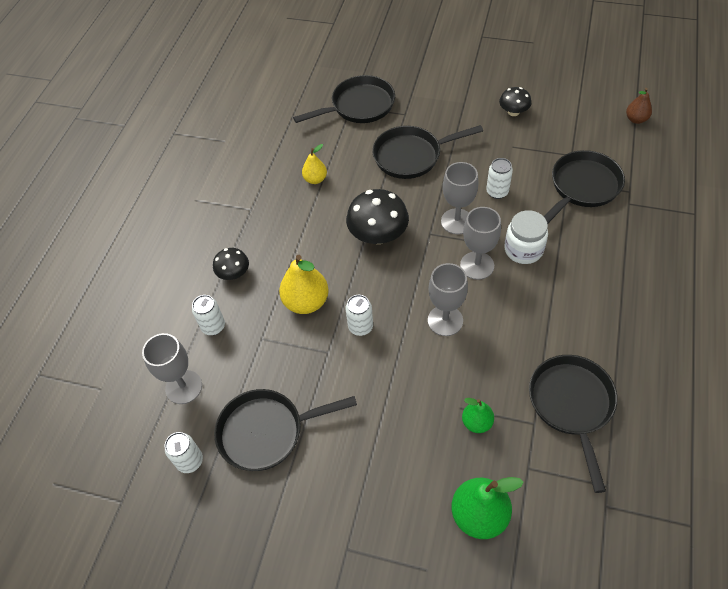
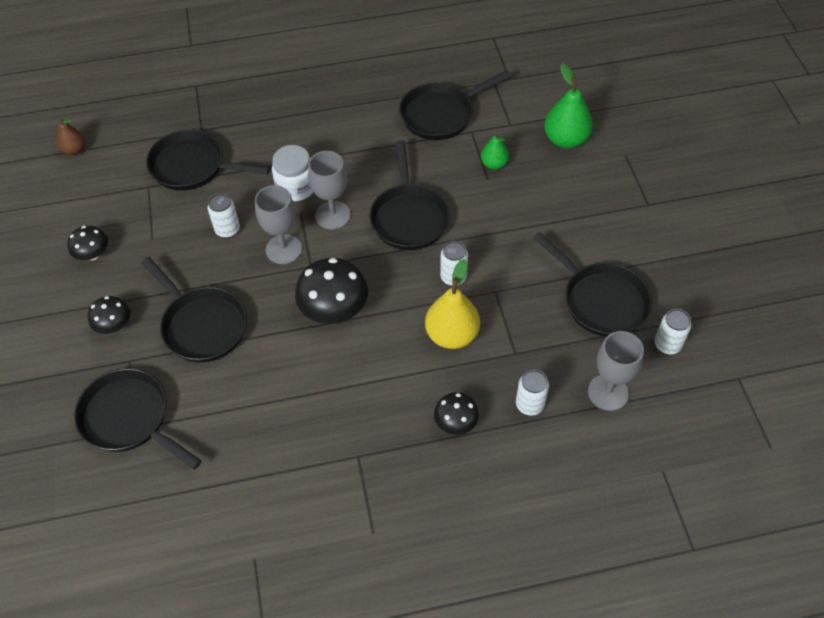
camera: 120 degrees left, 0 degrees up
yellow pear [302,144,327,184] -> none
grey goblet [428,263,468,336] -> black pan [370,140,450,250]
none -> black mushroom [88,296,130,334]

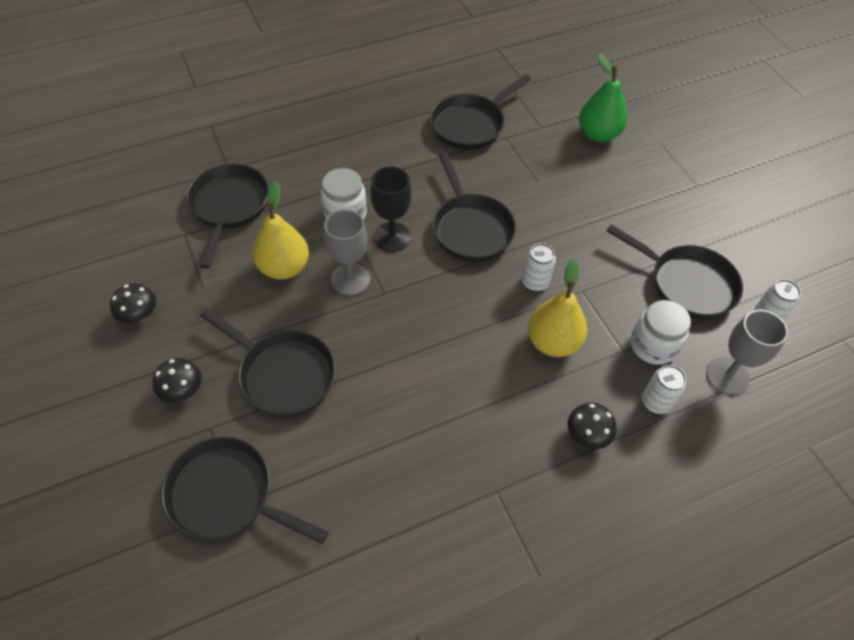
camera: 15 degrees left, 0 degrees up
brown pear [57,117,85,155] -> none
black pan [146,129,270,191] -> black pan turned 90 degrees clockwise [186,164,269,269]
white can [208,193,240,238] -> yellow pear [253,182,309,279]
black mushroom [295,258,368,324] -> none
grey goblet [308,151,351,230] -> black goblet [370,167,412,252]
green pear [481,132,509,170] -> none
none -> white jar [631,300,691,365]

